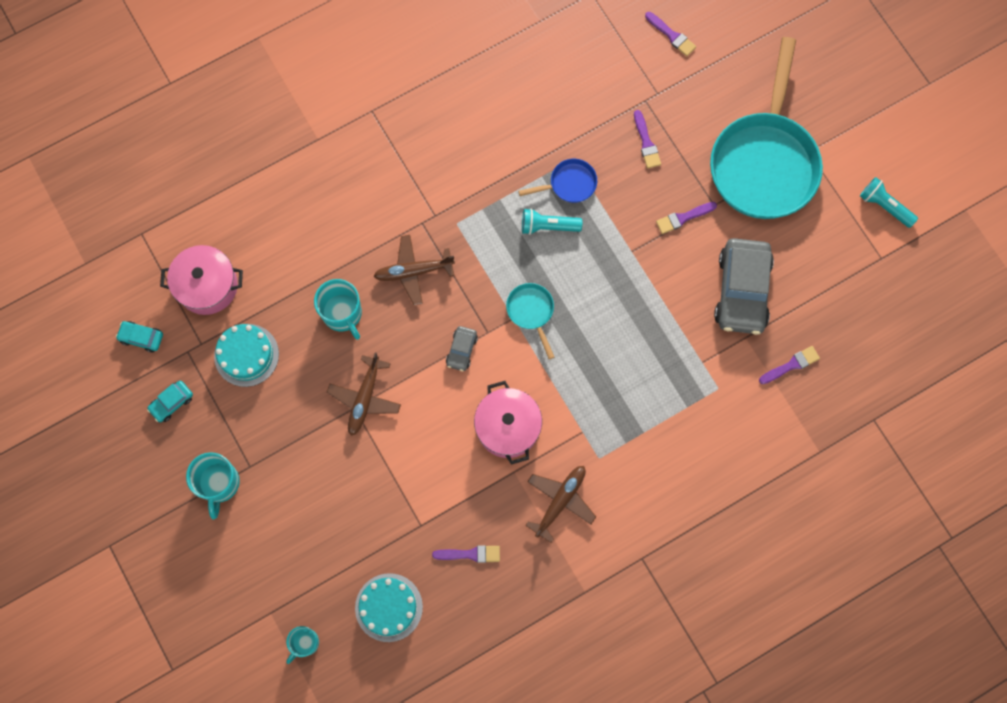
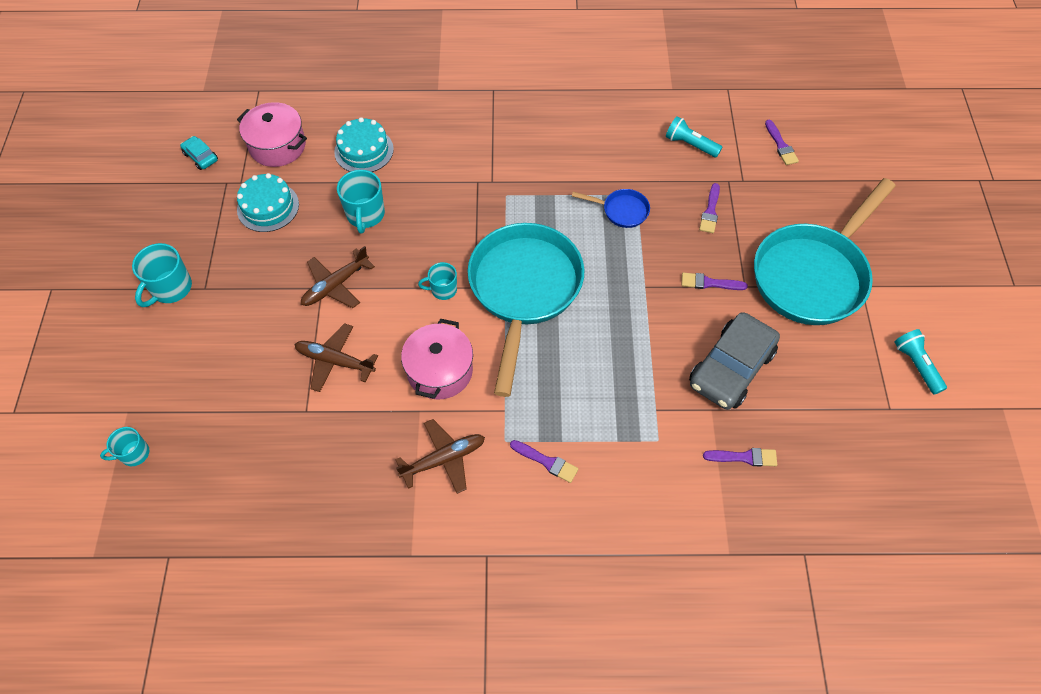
camera: 30 degrees right, 15 degrees down
turquoise car [147,381,193,422] -> none
turquoise cake [355,573,423,642] -> turquoise cake moved to [334,117,394,172]
brown plane [374,235,455,305] -> brown plane moved to [294,323,378,392]
purple brush [432,545,500,563] -> purple brush moved to [510,440,578,483]
grey car [446,326,478,371] -> turquoise mug [418,262,457,300]
turquoise pan [506,283,554,359] -> turquoise pan [467,223,584,397], size x2.39
turquoise flashlight [522,208,582,235] -> turquoise flashlight moved to [666,116,722,157]

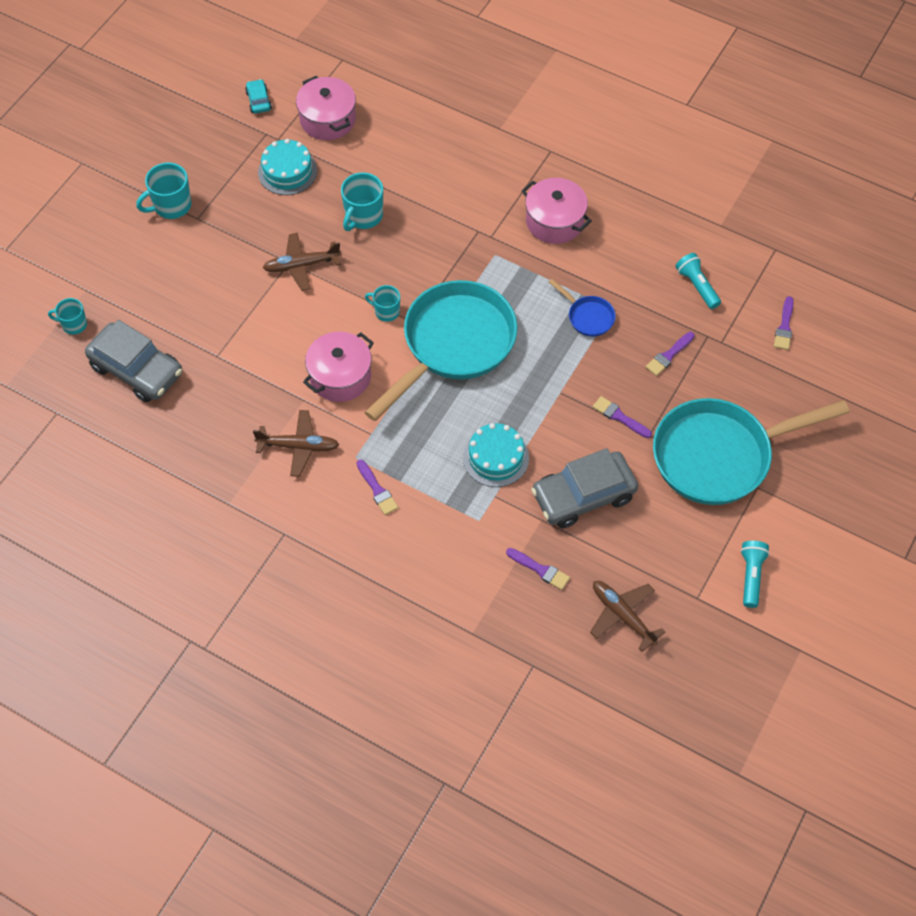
camera: 30 degrees right, 0 degrees up
brown plane [294,323,378,392] -> brown plane moved to [590,581,665,652]
turquoise cake [334,117,394,172] -> turquoise cake moved to [463,423,529,487]
none -> grey car [85,320,182,402]
none -> pink pot [522,178,592,244]

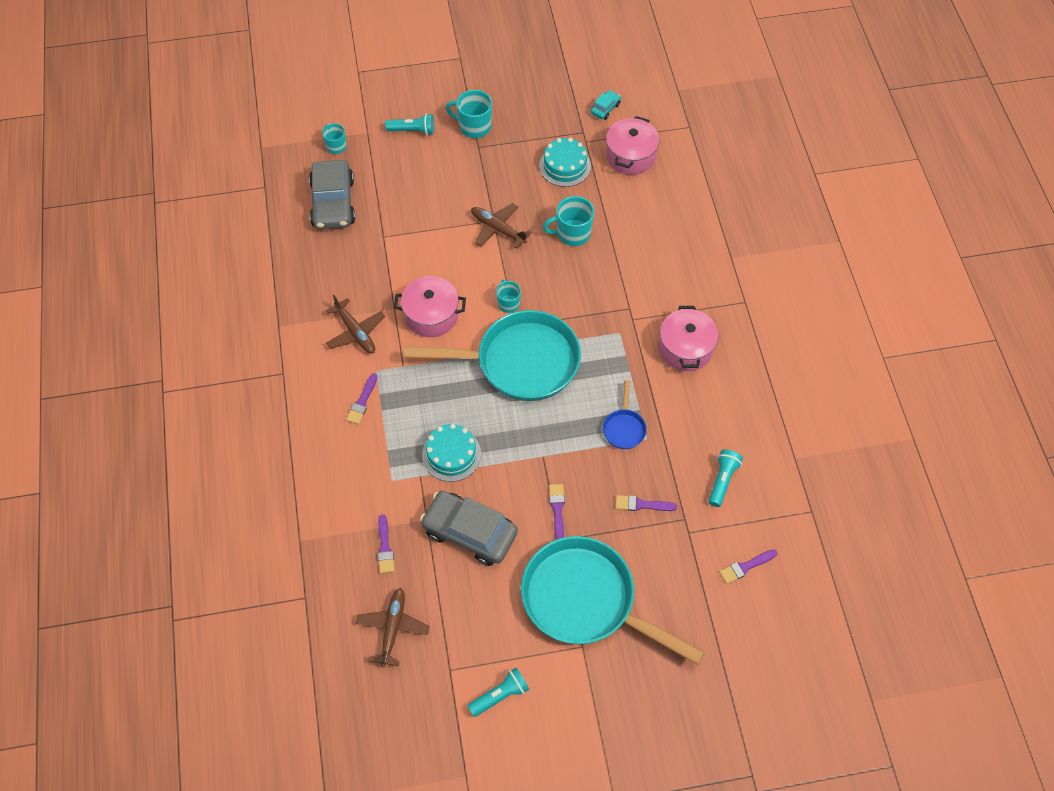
camera: 50 degrees right, 0 degrees up
none -> turquoise flashlight [385,113,435,135]

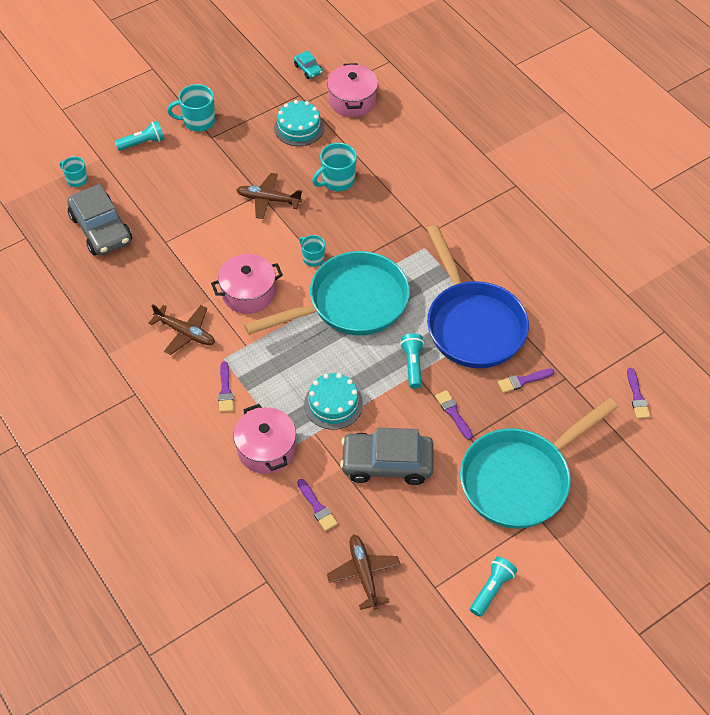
camera: 25 degrees left, 5 degrees down
turquoise pan [521,536,705,665] -> turquoise pan turned 45 degrees counterclockwise [460,397,618,529]
turquoise car [590,90,621,120] -> turquoise car turned 135 degrees clockwise [294,50,323,79]
blue pan [603,380,647,449] -> blue pan [426,225,529,368], size x2.39
pink pot [659,306,719,371] -> pink pot moved to [233,404,296,474]
turquoise flashlight [709,449,743,507] -> turquoise flashlight moved to [400,333,424,389]
purple brush [719,549,777,584] -> purple brush turned 45 degrees counterclockwise [627,368,650,419]

